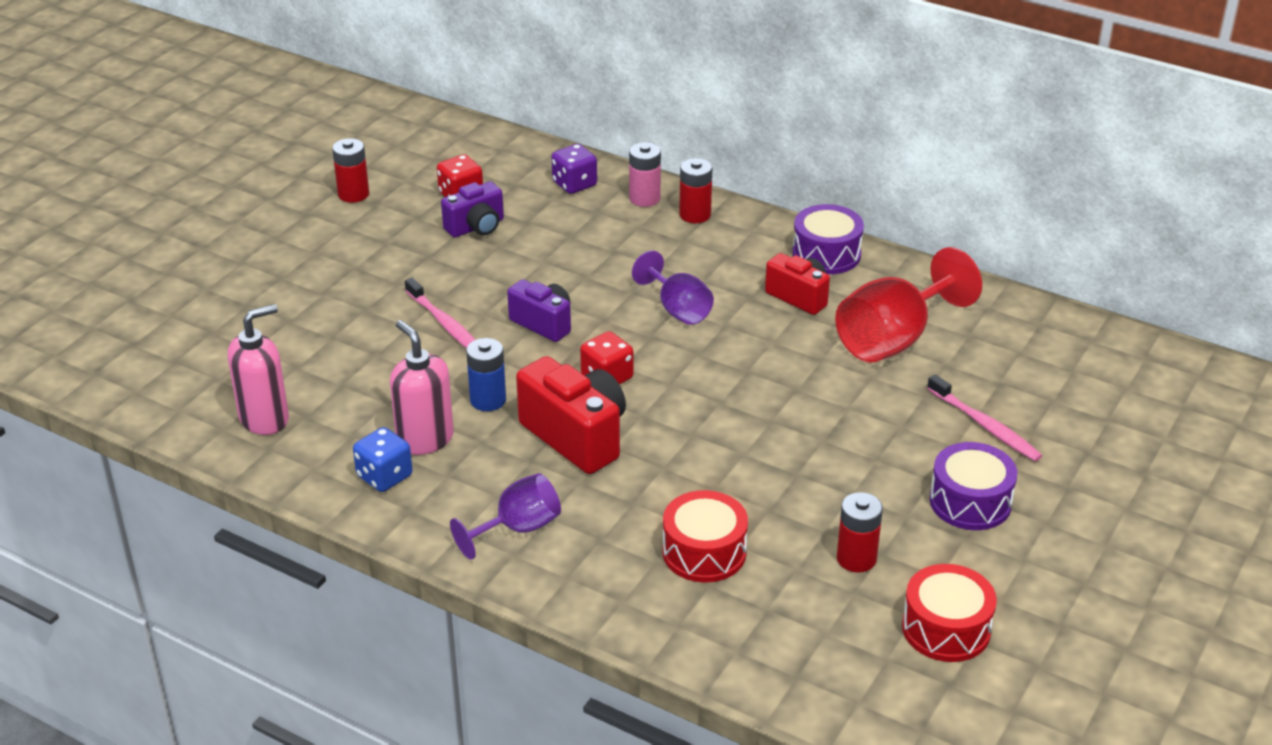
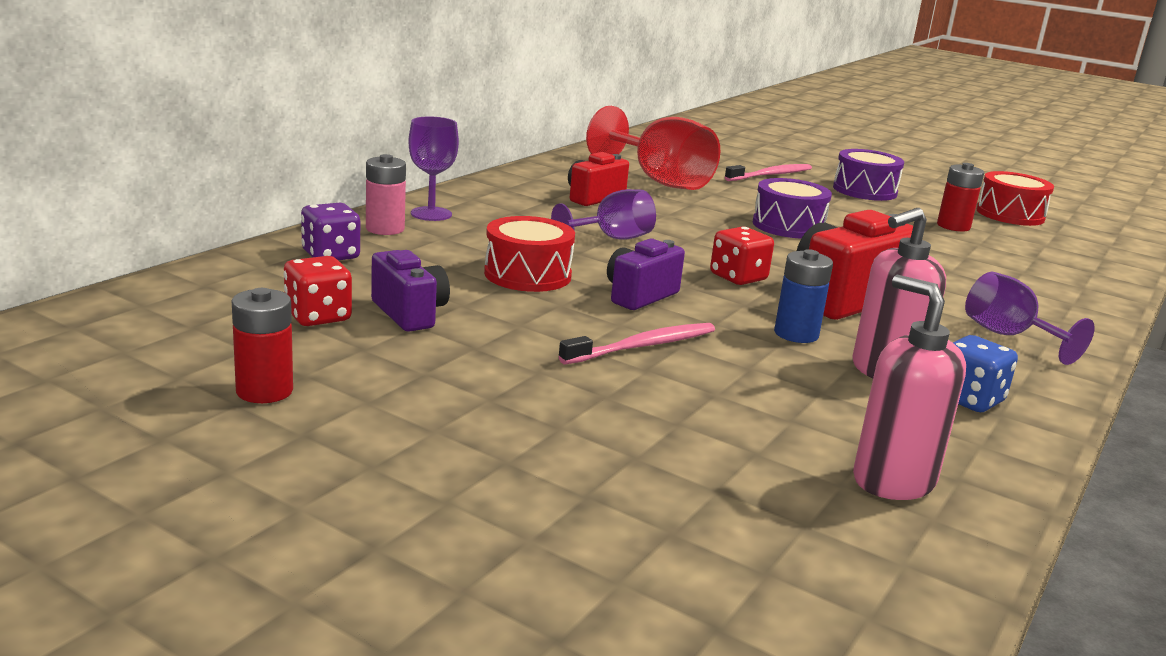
camera: 90 degrees left, 15 degrees down
red drum [663,490,748,582] -> red drum moved to [484,216,575,292]
red battery [679,158,712,223] -> purple goblet [408,116,459,221]
purple drum [792,204,864,274] -> purple drum moved to [753,178,832,238]

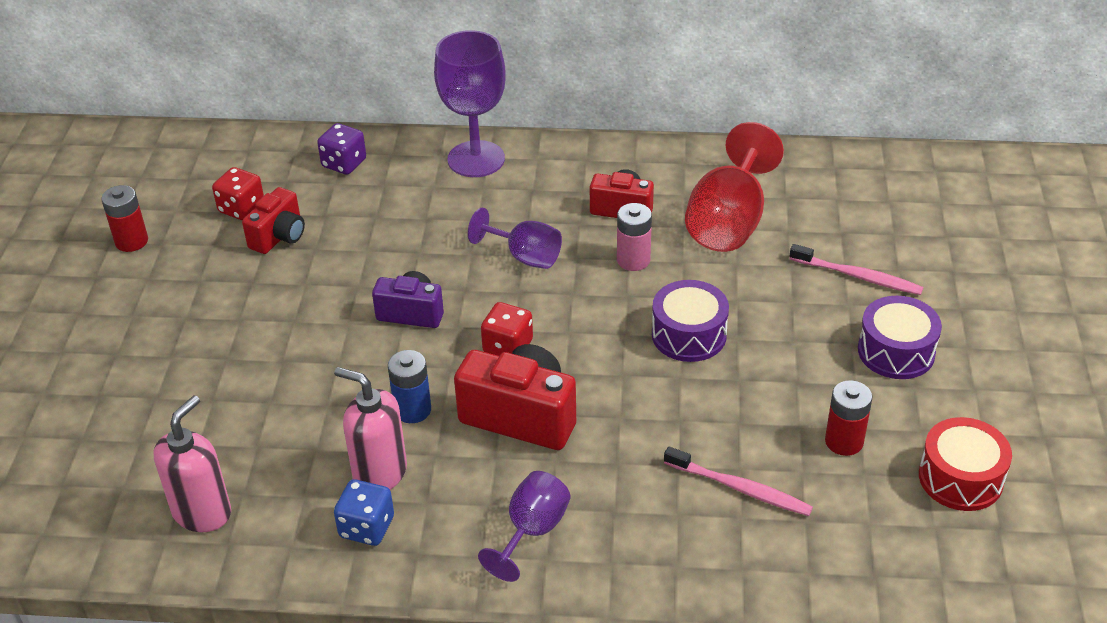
camera: 65 degrees right, 20 degrees up
pink battery [366,154,406,235] -> pink battery moved to [617,203,652,271]
purple camera [371,250,450,332] -> red camera [242,187,305,254]
purple goblet [408,116,459,221] -> purple goblet [434,30,506,177], size x1.65
red drum [484,216,575,292] -> none
pink toothbrush [558,323,715,364] -> pink toothbrush moved to [664,446,813,516]

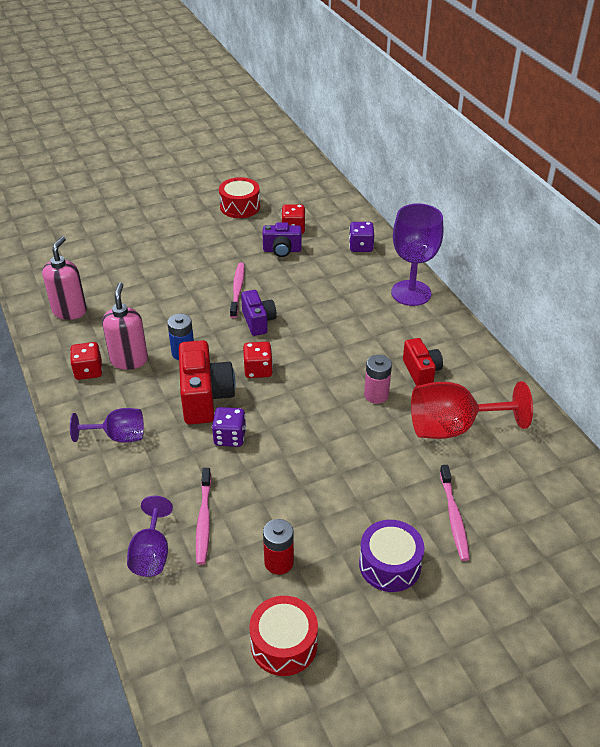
camera: 60 degrees right, 0 degrees up
red battery [101,185,148,252] -> red drum [219,177,260,218]
pink soap dispenser [154,395,231,532] -> pink soap dispenser turned 75 degrees counterclockwise [42,237,87,320]
red camera [242,187,305,254] -> purple camera [262,222,301,257]
blue dice [334,479,394,546] -> red dice [70,342,103,380]
purple goblet [468,208,562,269] -> purple goblet moved to [127,496,173,577]
purple drum [652,280,729,362] -> none
none -> purple dice [212,407,246,447]
none -> pink toothbrush [230,262,245,318]

